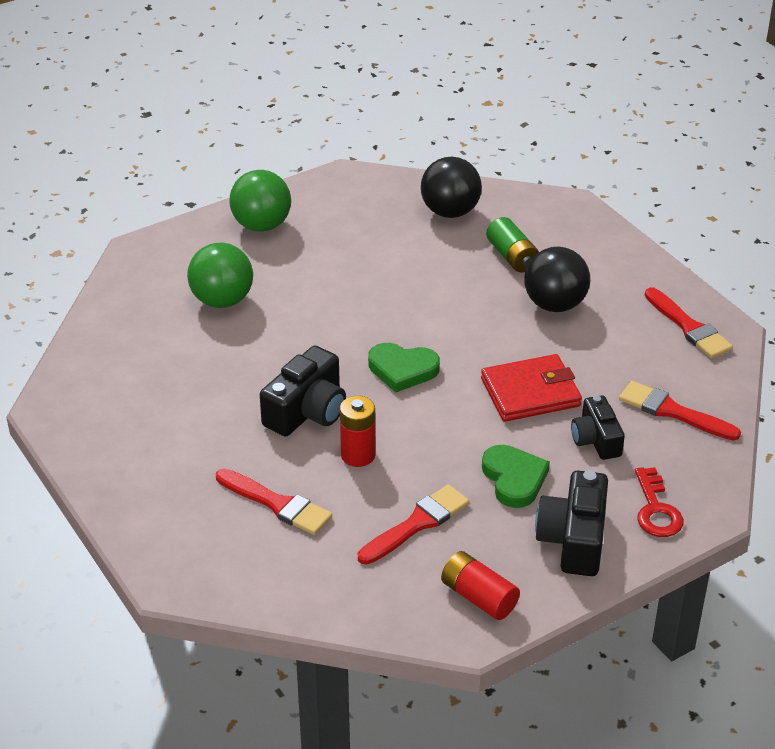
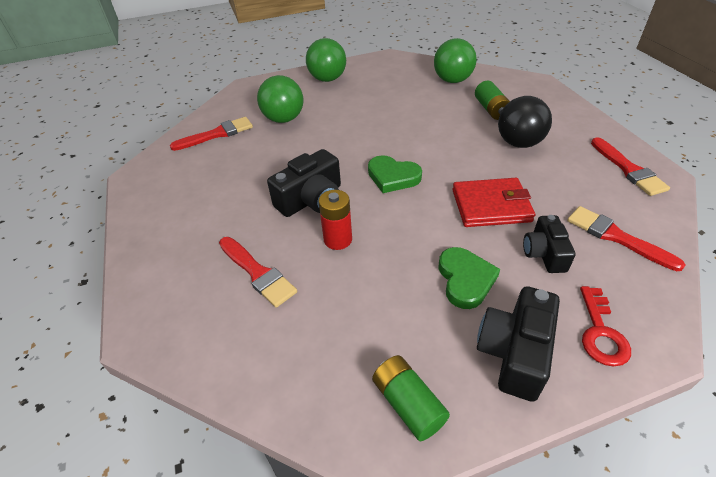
camera: 15 degrees right, 5 degrees up
red brush [358,484,469,565] -> red brush moved to [170,117,253,151]
black ball [421,157,482,218] -> green ball [434,38,477,83]
red battery [441,551,520,620] -> green battery [372,355,450,441]

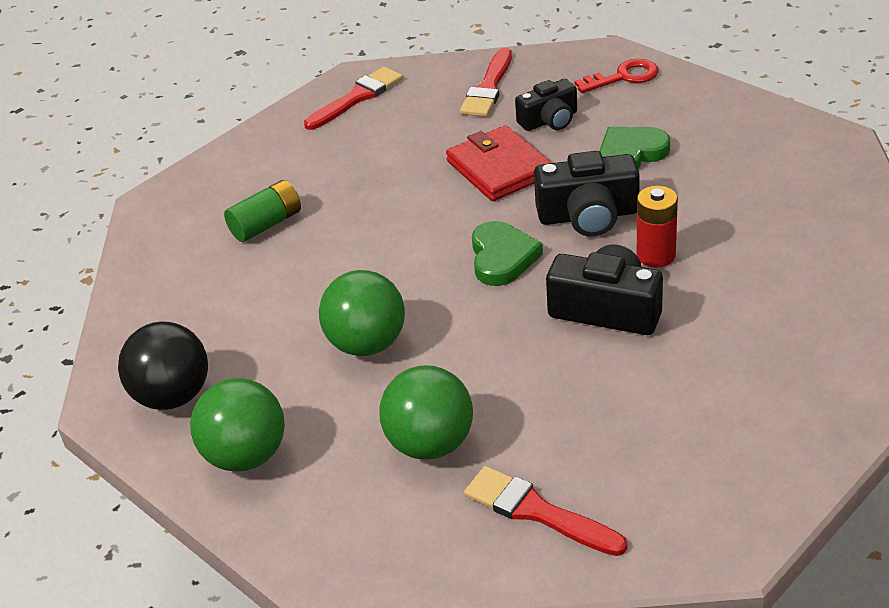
camera: 115 degrees left, 5 degrees down
red brush [219,237,297,308] -> none
green battery [372,355,450,441] -> none
green ball [434,38,477,83] -> green ball moved to [319,270,405,356]
black camera [477,286,560,402] -> black camera moved to [534,151,640,236]
black ball [498,96,552,148] -> black ball moved to [118,322,208,410]

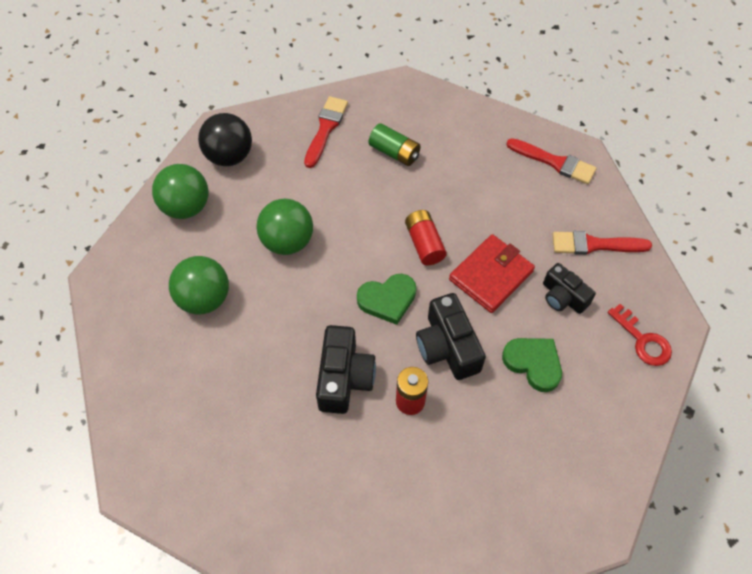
camera: 70 degrees right, 20 degrees up
red brush [464,466,627,556] -> red brush moved to [304,96,348,168]
none -> red battery [405,210,447,265]

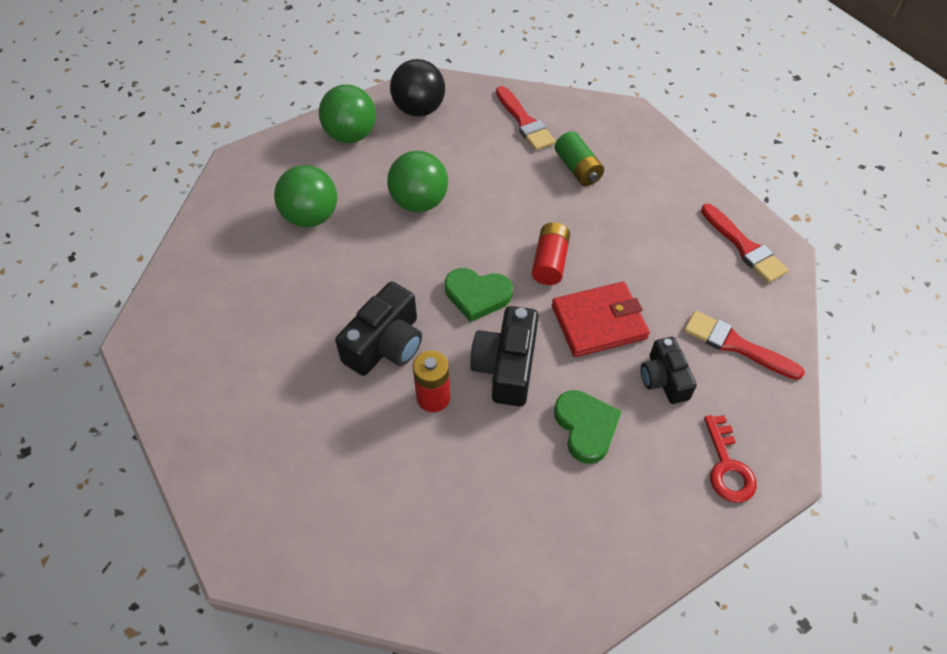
camera: 30 degrees right, 5 degrees down
red brush [304,96,348,168] -> red brush turned 105 degrees clockwise [496,86,556,151]

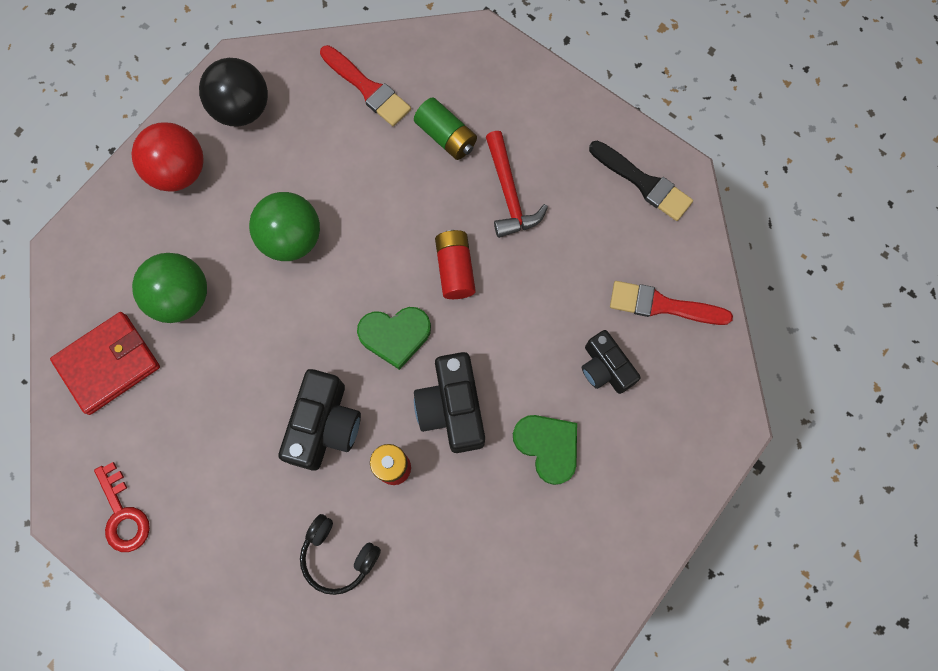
camera: 20 degrees left, 20 degrees up
green ball [319,84,376,143] -> red ball [131,122,203,192]
red wallet [552,282,650,357] -> red wallet moved to [50,312,160,415]
red brush [701,204,788,283] -> black brush [589,141,693,221]
red key [704,415,757,502] -> red key moved to [94,462,150,552]
none -> black headphones [300,514,381,595]
none -> red hammer [486,131,548,238]

